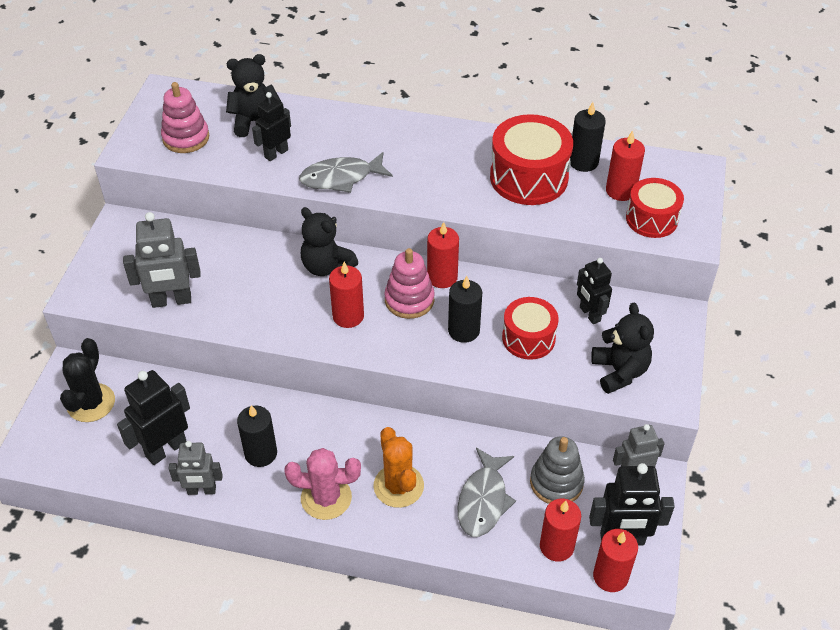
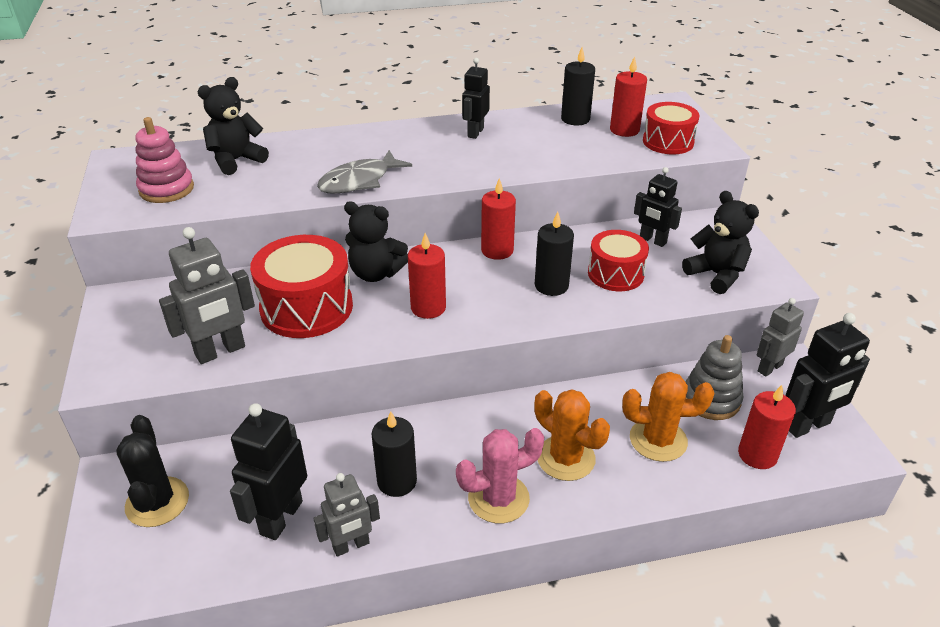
camera: 25 degrees left, 10 degrees down
black robot [252,92,291,161] -> black robot moved to [462,58,490,139]
pink stacking toy [384,248,435,319] -> none
grey fish [457,448,516,537] -> orange cactus [622,372,715,462]
red drum [490,114,573,205] -> red drum moved to [250,235,353,338]
red candle [593,529,638,592] -> none

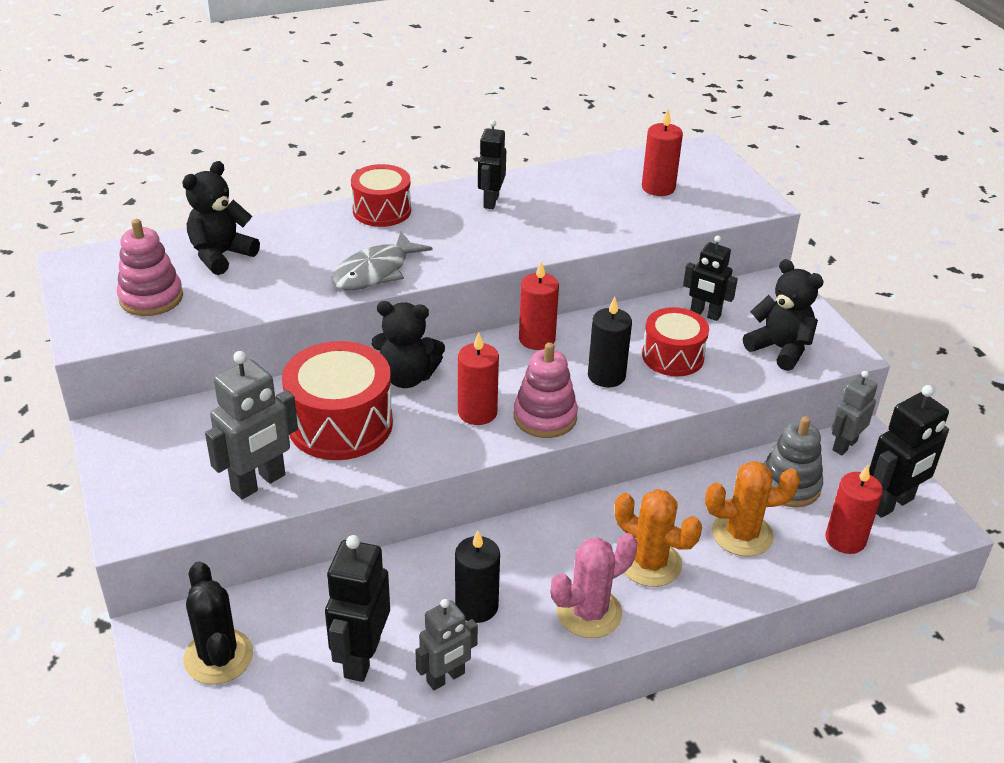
camera: 10 degrees left, 0 degrees up
black candle [561,47,595,125] -> none
red drum [643,102,700,155] -> red drum moved to [351,164,411,227]
none -> pink stacking toy [514,342,578,438]

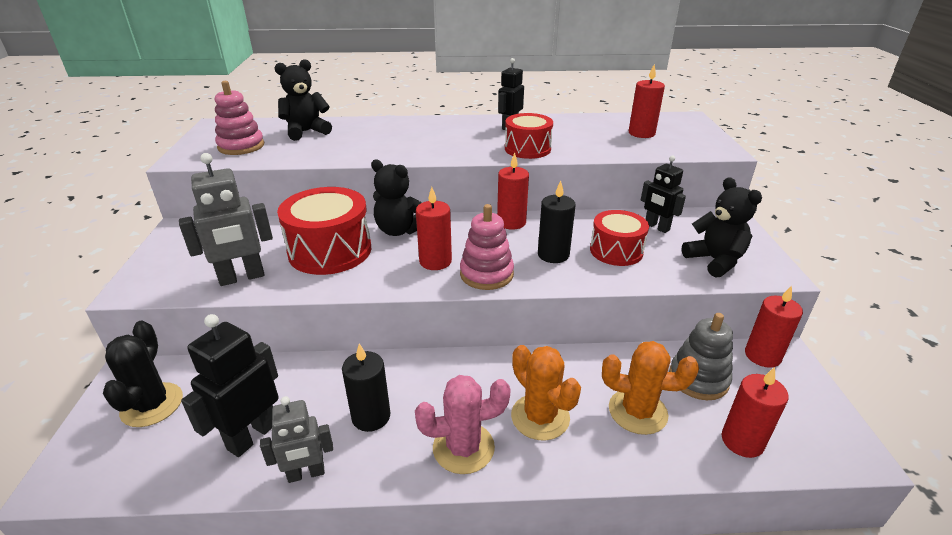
camera: 20 degrees right, 5 degrees down
grey fish [332,232,433,290] -> none
red drum [351,164,411,227] -> red drum moved to [505,113,553,159]
grey robot [831,371,878,455] -> red candle [745,286,803,368]
black robot [869,385,949,518] -> none

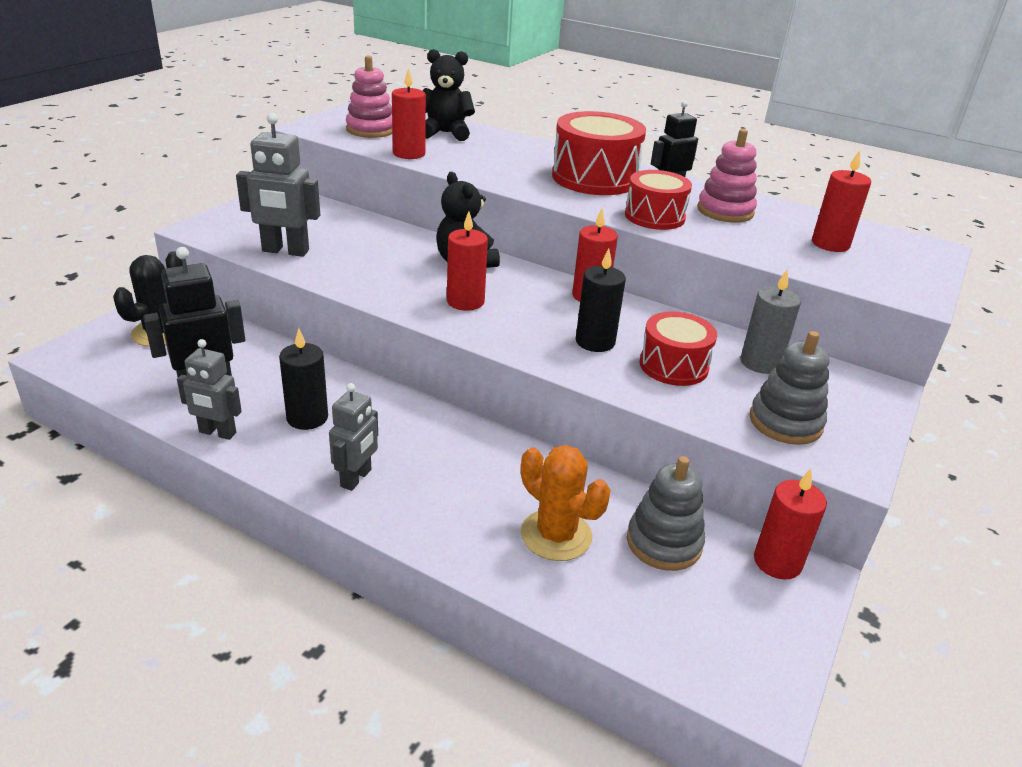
camera: 30 degrees right, 0 degrees up
red drum [277,187,371,275] -> red drum moved to [552,111,646,195]
pink cactus [415,375,511,474] -> grey robot [329,383,378,491]
pink stacking toy [460,204,514,290] -> pink stacking toy moved to [697,129,757,223]
orange cactus [511,345,581,441] -> none
black robot [641,156,686,233] -> grey candle [740,270,801,374]
black teddy bear [682,177,762,278] -> grey stacking toy [749,331,830,445]
red candle [722,367,789,458] -> red candle moved to [392,68,426,159]

